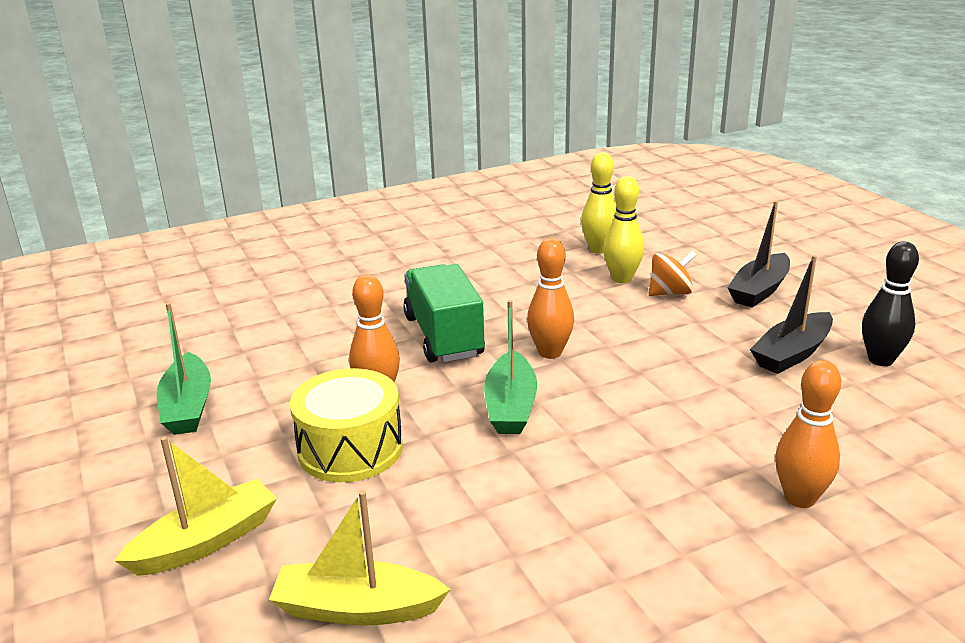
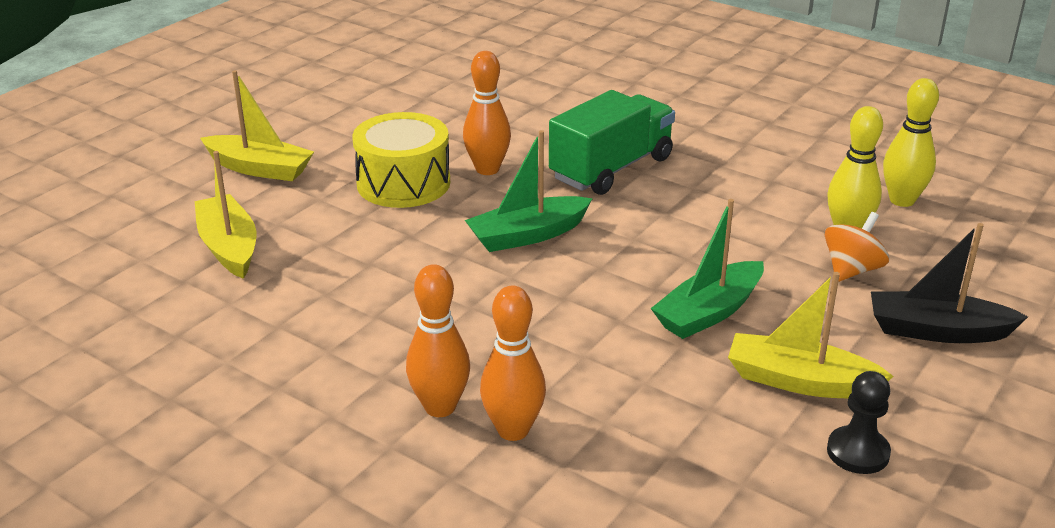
camera: 60 degrees right, 5 degrees up
green boat [157,302,211,435] -> green boat moved to [650,199,764,339]
orange bowling pin [527,238,574,359] -> orange bowling pin moved to [406,264,470,417]
orange spinning top [648,251,697,296] -> orange spinning top turned 90 degrees counterclockwise [825,212,889,282]
black boat [750,255,833,374] -> yellow boat [728,272,894,398]
black bowling pin [862,242,919,366] -> black pawn [827,371,891,474]

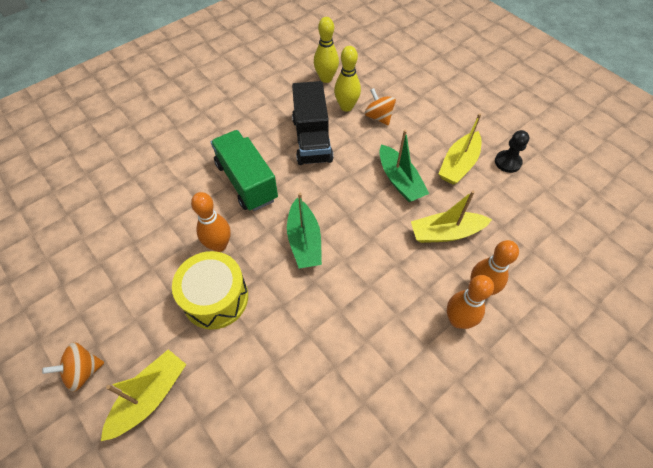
camera: 75 degrees left, 25 degrees up
yellow boat [195,151,256,279] -> yellow boat moved to [411,190,492,243]
black boat [871,223,1028,343] -> none
none -> orange spinning top [42,342,104,392]
none -> black truck [292,81,333,165]

